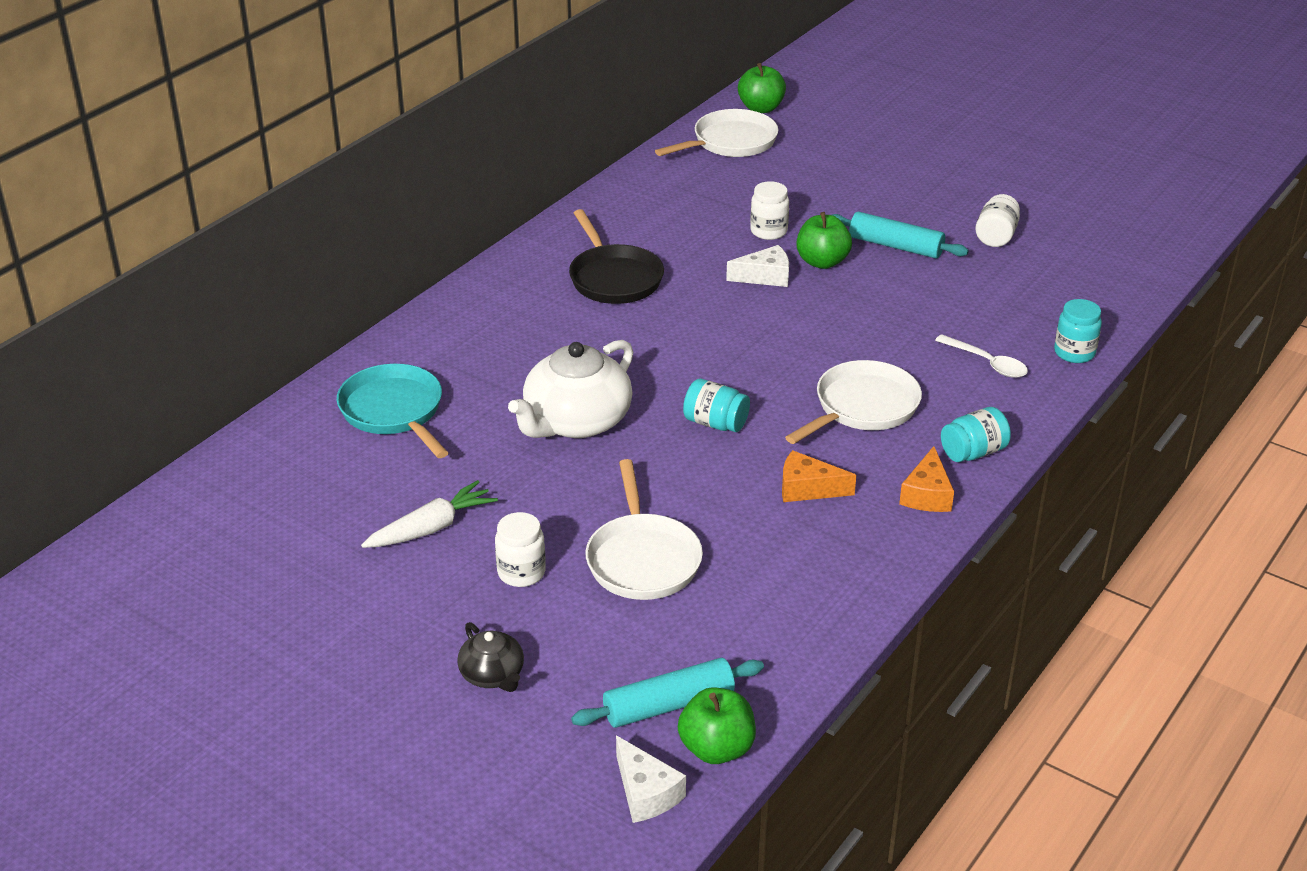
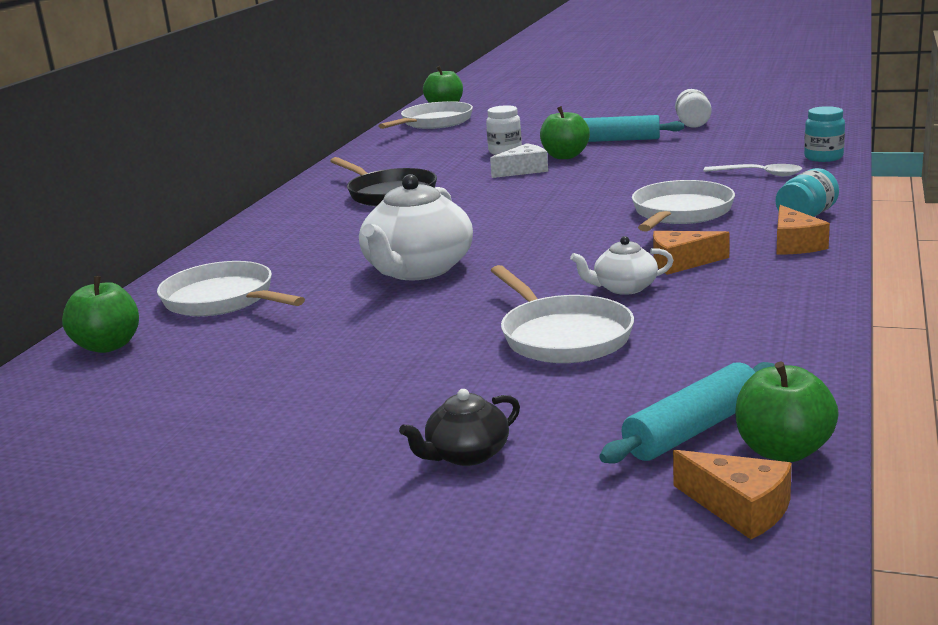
camera: 15 degrees left, 15 degrees down
turquoise pan [337,364,449,458] -> white pan [157,261,305,316]
white carrot [361,480,498,548] -> none
black teapot [457,622,524,692] -> black teapot turned 105 degrees clockwise [399,389,520,466]
white jar [495,512,546,587] -> none
white cheese [616,735,686,823] -> orange cheese [673,450,792,539]
turquoise jar [683,379,750,432] -> none
none -> green apple [62,276,139,353]
none -> white teapot [570,236,673,295]

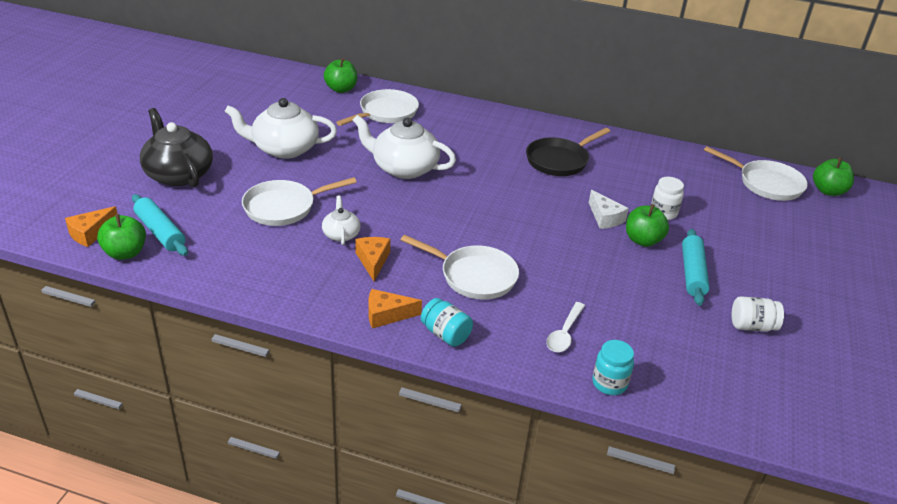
camera: 85 degrees right, 15 degrees up
black teapot [399,389,520,466] -> black teapot [140,108,213,187], size x1.95
none -> white teapot [224,98,337,159]

